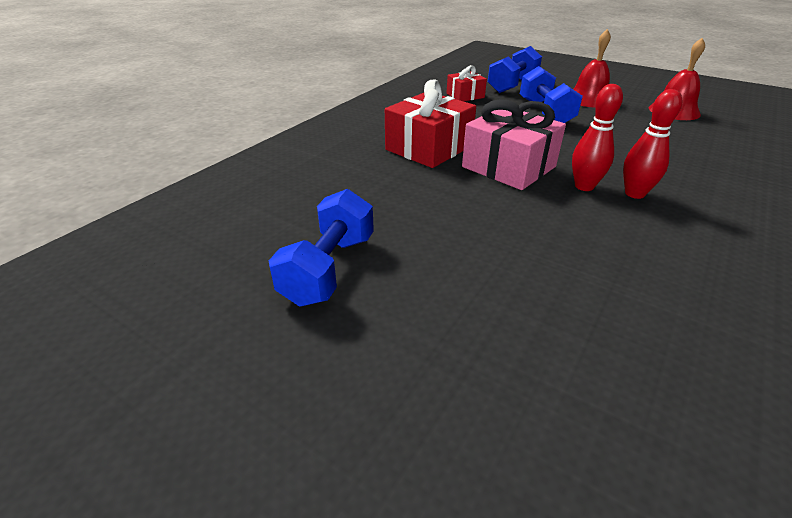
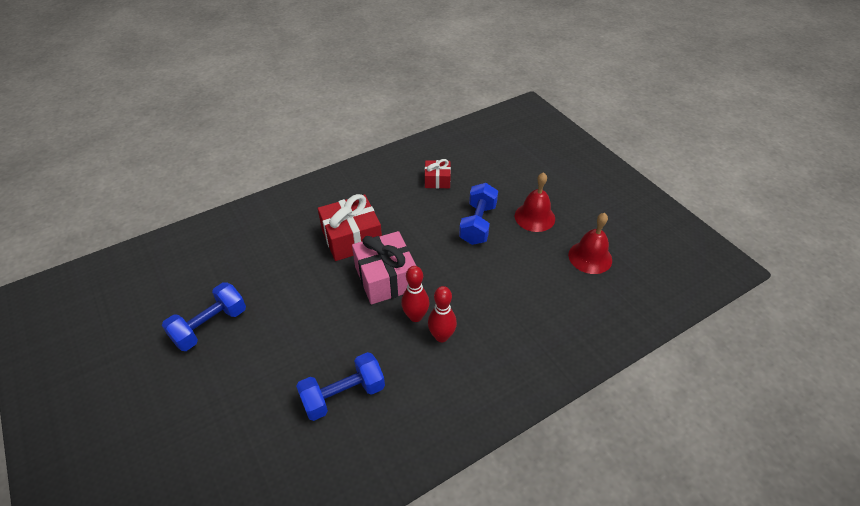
camera: 25 degrees right, 10 degrees up
blue dumbbell [488,46,542,93] -> blue dumbbell moved to [296,352,385,421]

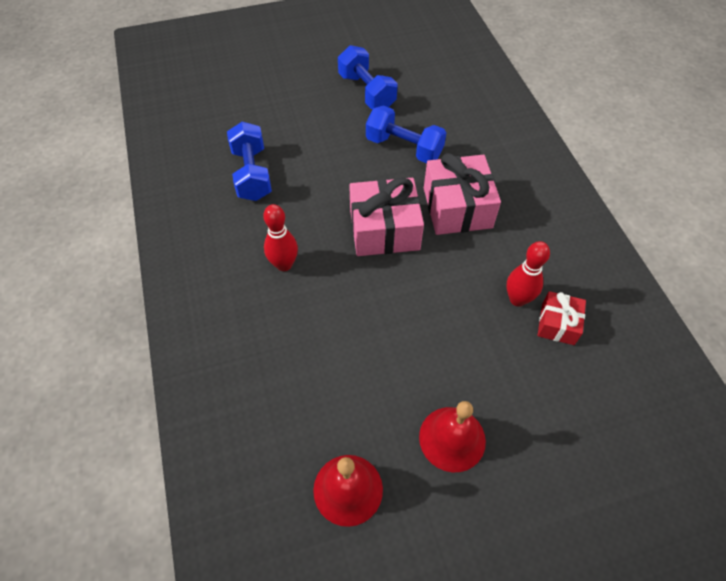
camera: 105 degrees right, 10 degrees up
red gift [318,194,382,261] -> pink gift [424,153,501,235]
red bowling pin [401,266,430,322] -> red bowling pin moved to [507,241,550,307]
blue dumbbell [459,183,498,245] -> blue dumbbell moved to [366,105,446,163]

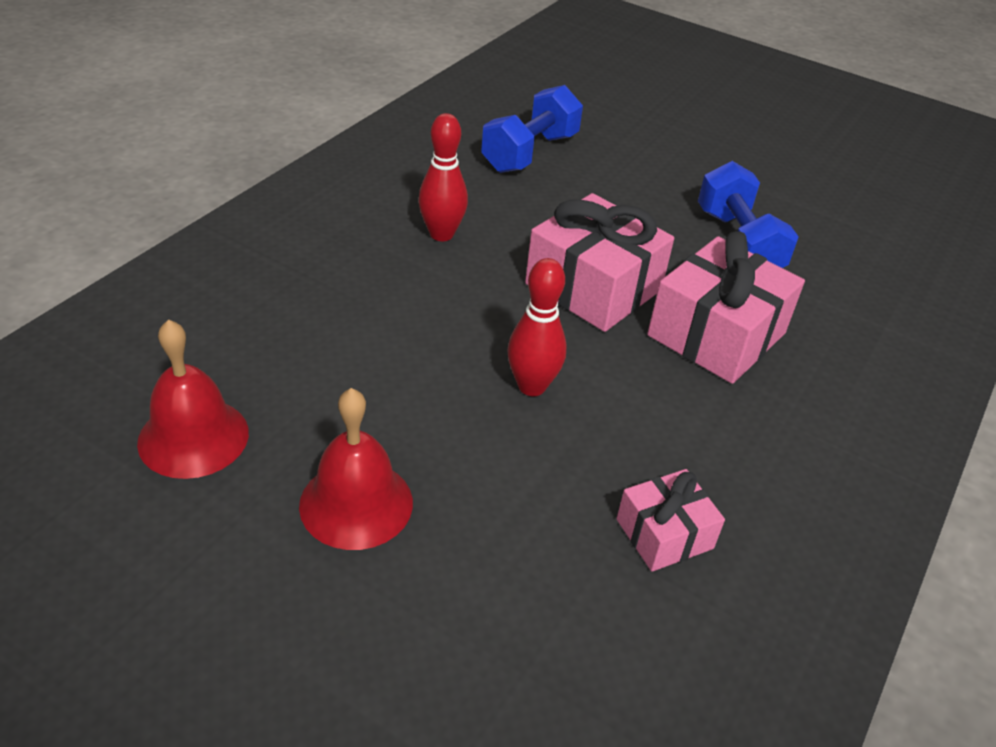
camera: 45 degrees right, 15 degrees down
blue dumbbell [338,45,398,109] -> none
red bowling pin [507,241,550,307] -> red bowling pin moved to [507,258,567,396]
red gift [538,291,586,345] -> pink gift [617,469,725,572]

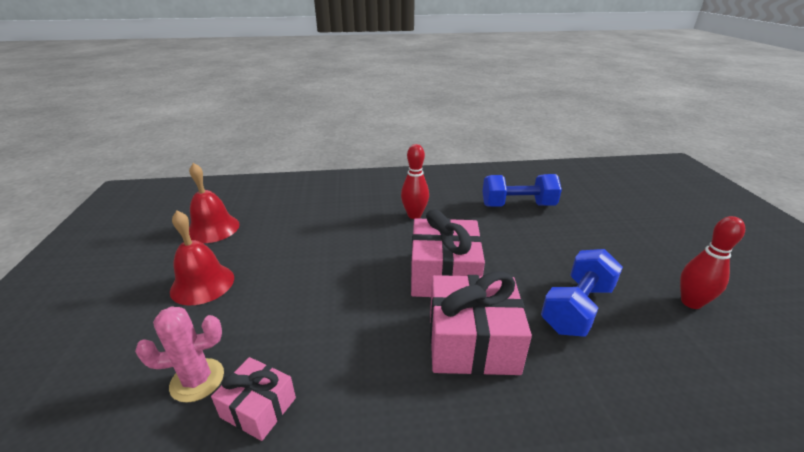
camera: 55 degrees right, 10 degrees down
red bowling pin [507,258,567,396] -> red bowling pin moved to [680,216,745,309]
none -> pink cactus [135,306,224,403]

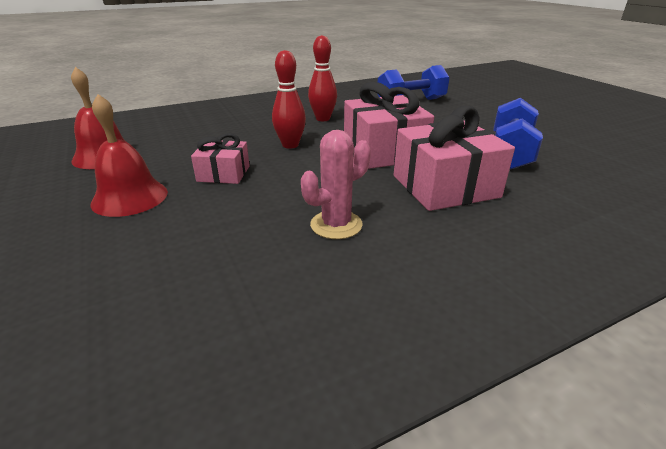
camera: 20 degrees left, 0 degrees up
pink cactus [135,306,224,403] -> pink cactus moved to [301,130,371,239]
pink gift [211,357,296,441] -> pink gift moved to [191,133,250,184]
red bowling pin [680,216,745,309] -> red bowling pin moved to [272,50,306,149]

